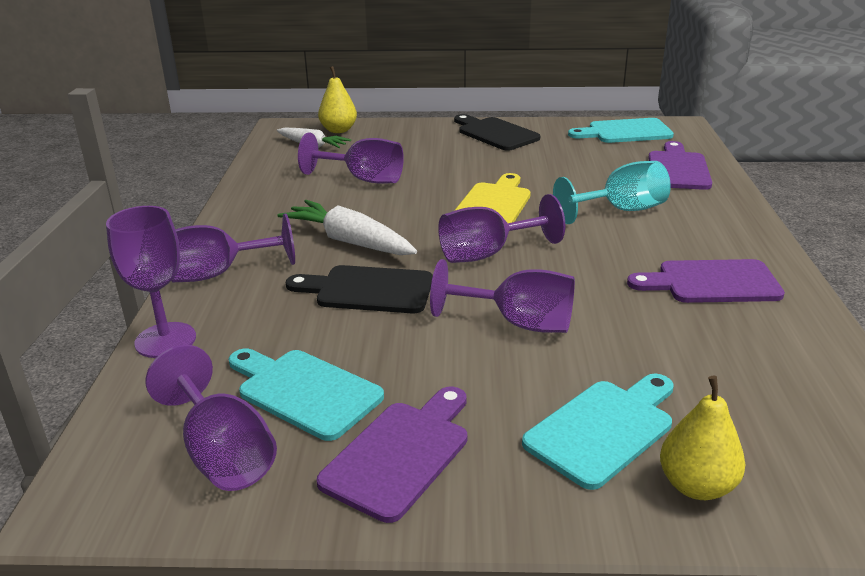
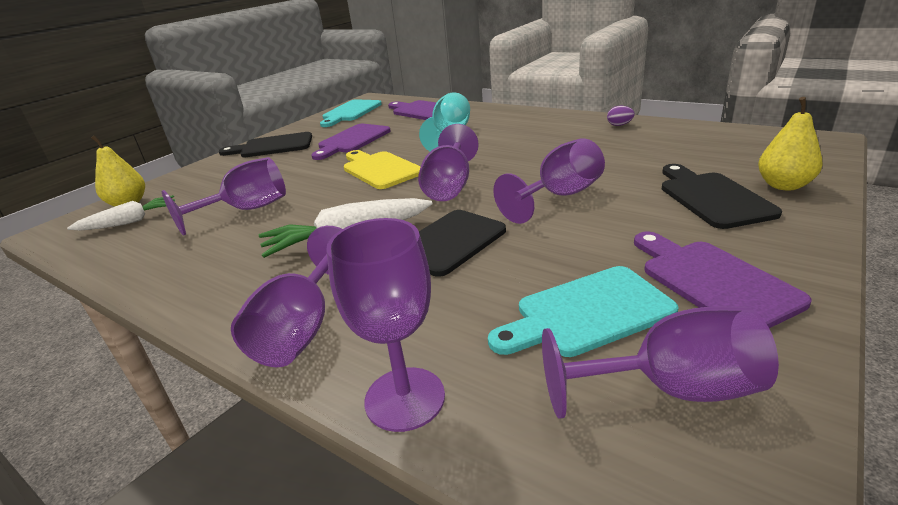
camera: 55 degrees left, 0 degrees up
turquoise cutting board [522,374,674,490] -> black cutting board [662,164,782,229]
purple cutting board [627,259,785,303] -> purple cutting board moved to [312,124,391,160]
none -> purple egg [607,106,635,126]

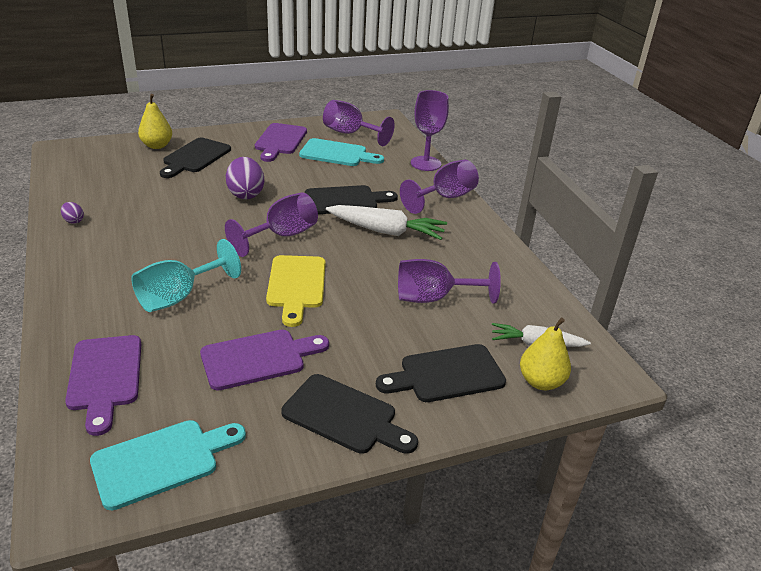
camera: 150 degrees left, 5 degrees up
purple goblet [493,138,605,224] -> purple egg [226,157,264,199]
none -> black cutting board [376,344,506,402]

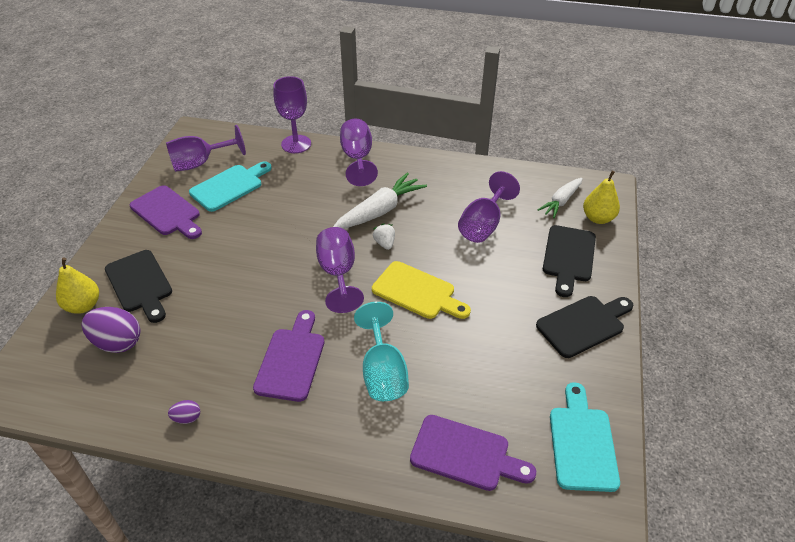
camera: 55 degrees left, 10 degrees up
purple cutting board [200,330,329,391] -> purple cutting board moved to [253,310,325,402]
purple egg [226,157,264,199] -> purple egg moved to [81,307,140,353]
black cutting board [305,185,398,214] -> none
none -> white strawberry [373,224,395,250]

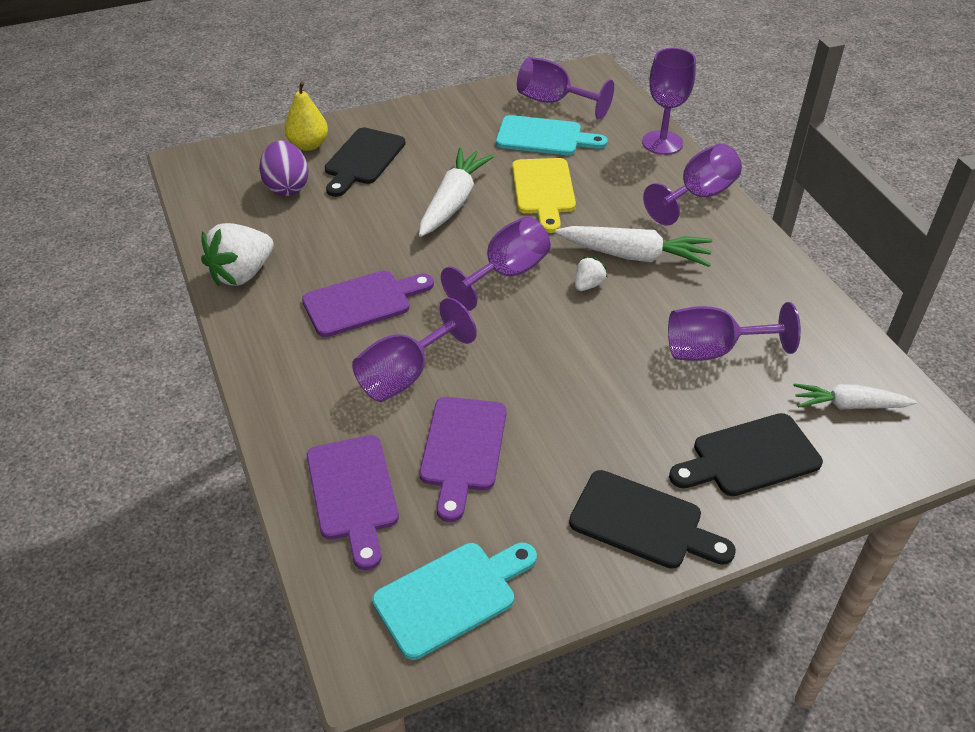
camera: 55 degrees right, 0 degrees up
purple cutting board [130,185,202,239] -> purple cutting board moved to [420,397,506,522]
purple egg [168,400,200,424] -> white strawberry [201,223,273,286]
turquoise goblet [354,302,409,401] -> purple goblet [352,298,477,402]
yellow cutting board [372,261,471,319] -> yellow cutting board moved to [512,158,576,233]
yellow pear [583,171,620,224] -> none
none -> white carrot [419,148,494,237]

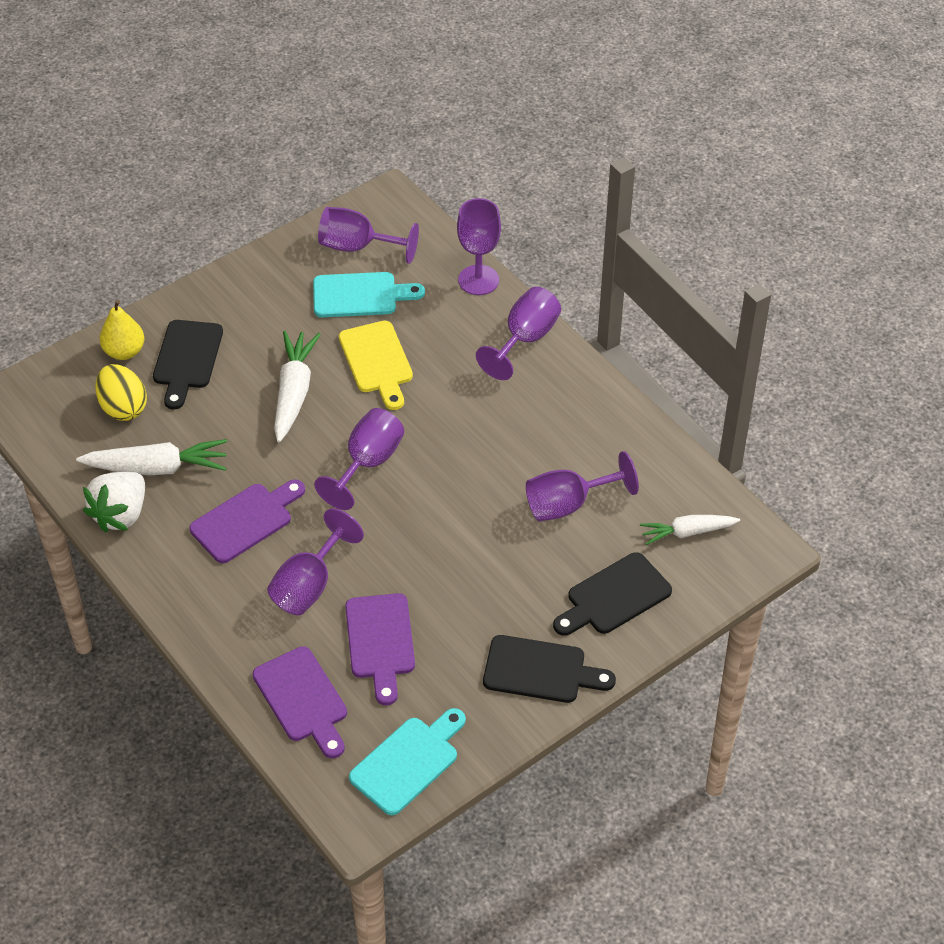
camera: 15 degrees left, 5 degrees up
purple egg [259,141,309,196] -> yellow egg [95,364,147,421]
white carrot [555,226,713,267] -> white carrot moved to [76,439,227,475]
white strawberry [575,257,608,291] -> none

